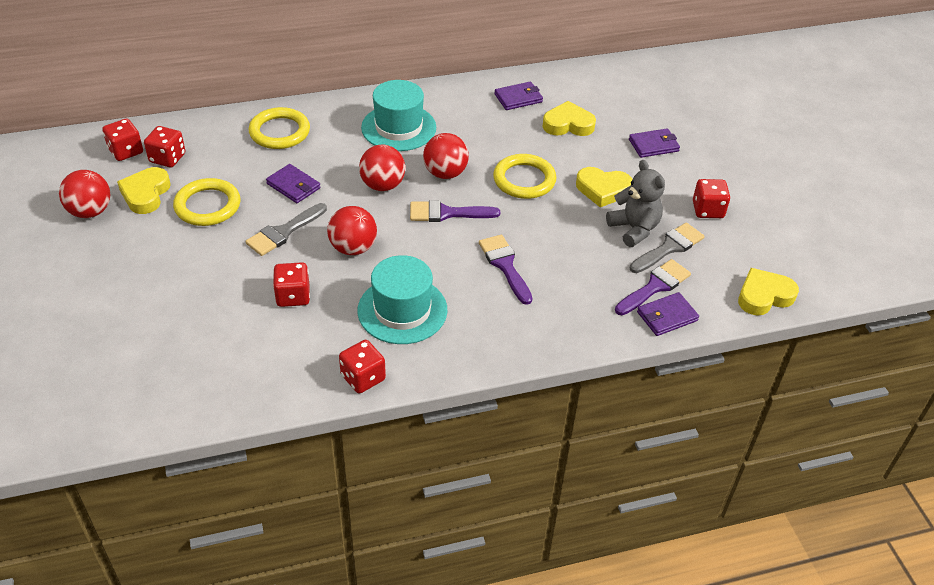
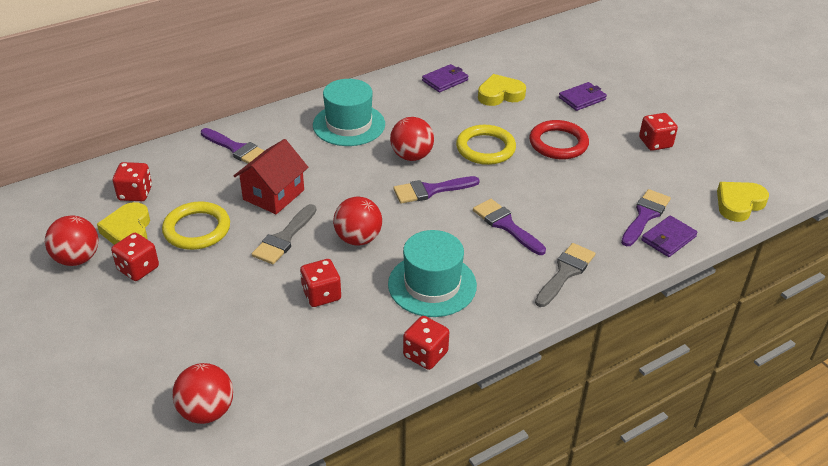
camera: 15 degrees left, 5 degrees down
red dice [102,119,143,161] -> red dice moved to [111,233,159,281]
yellow ring [249,107,310,149] -> purple brush [201,128,265,164]
purple wallet [266,164,321,203] -> red house [234,139,308,214]
red ball [359,144,405,191] -> red ball moved to [172,363,233,424]
yellow heart [576,167,632,207] -> red ring [529,120,589,159]
grey teddy bear [606,160,665,247] -> none
grey brush [630,223,705,273] -> grey brush moved to [535,243,595,307]

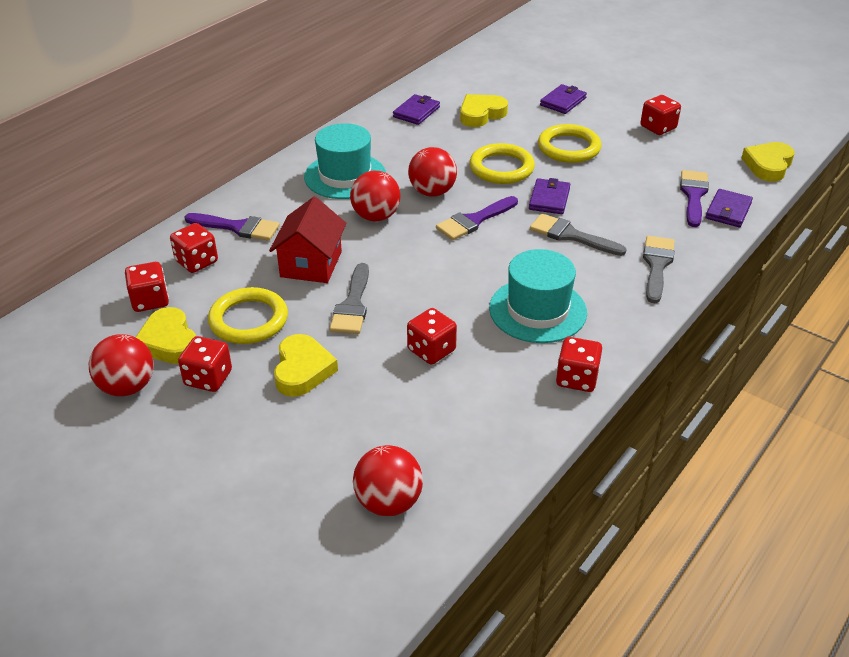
camera: 20 degrees left, 0 degrees up
red ball [333,197,382,246] -> red ball moved to [350,171,401,221]
purple brush [473,199,546,255] -> grey brush [530,214,627,256]
red ring [529,120,589,159] -> yellow ring [538,124,602,163]
none -> red dice [170,223,218,273]
none -> yellow heart [274,334,338,397]
none -> purple wallet [529,178,570,214]

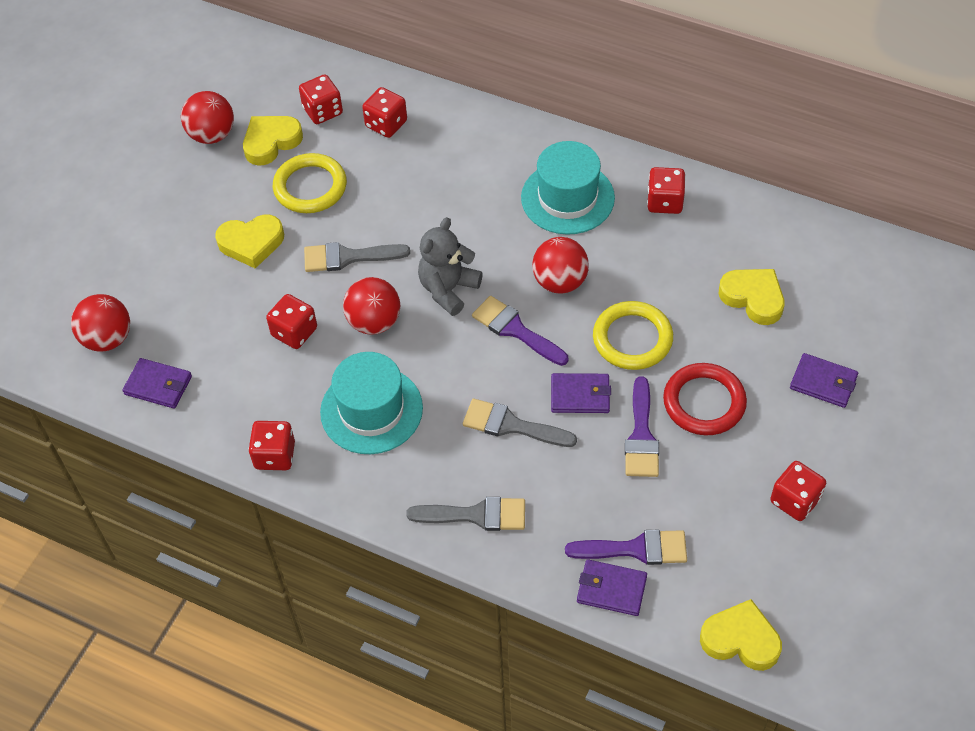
camera: 80 degrees right, 15 degrees up
red dice [178,336,232,392] -> red dice moved to [647,167,686,214]
purple brush [185,213,280,241] -> purple brush moved to [625,376,659,477]
red house [269,197,347,283] -> none
red ball [350,171,401,221] -> red ball moved to [343,277,400,335]
purple wallet [393,94,440,125] -> purple wallet moved to [122,358,192,409]
grey brush [530,214,627,256] -> grey brush turned 90 degrees counterclockwise [463,399,577,447]
yellow ring [538,124,602,163] -> red ring [663,363,747,435]
none -> grey teddy bear [418,217,483,316]

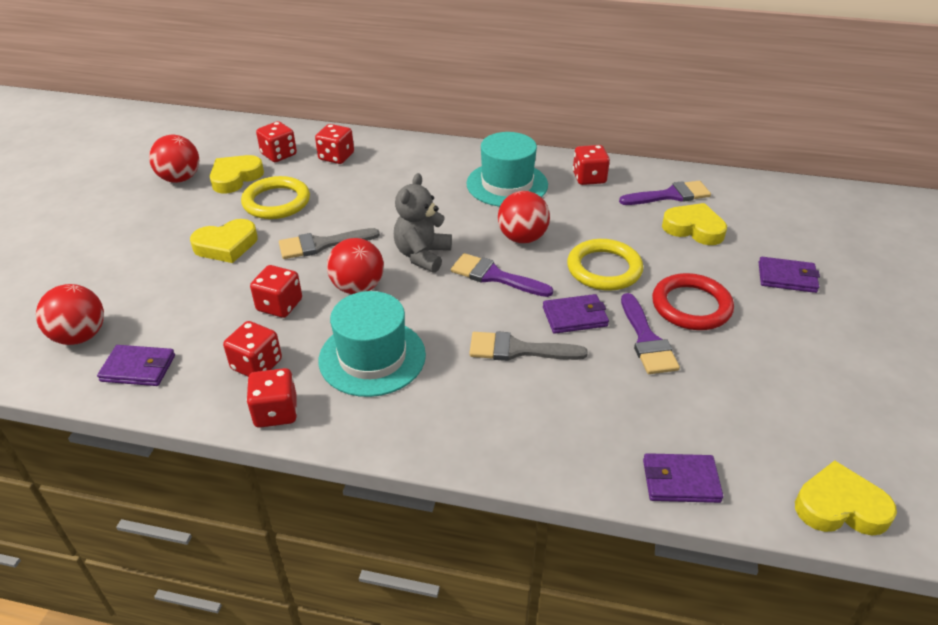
camera: 15 degrees left, 15 degrees down
grey brush [406,497,525,531] -> none
purple brush [565,530,687,565] -> purple brush moved to [619,181,711,205]
red dice [770,461,826,521] -> red dice moved to [223,321,282,377]

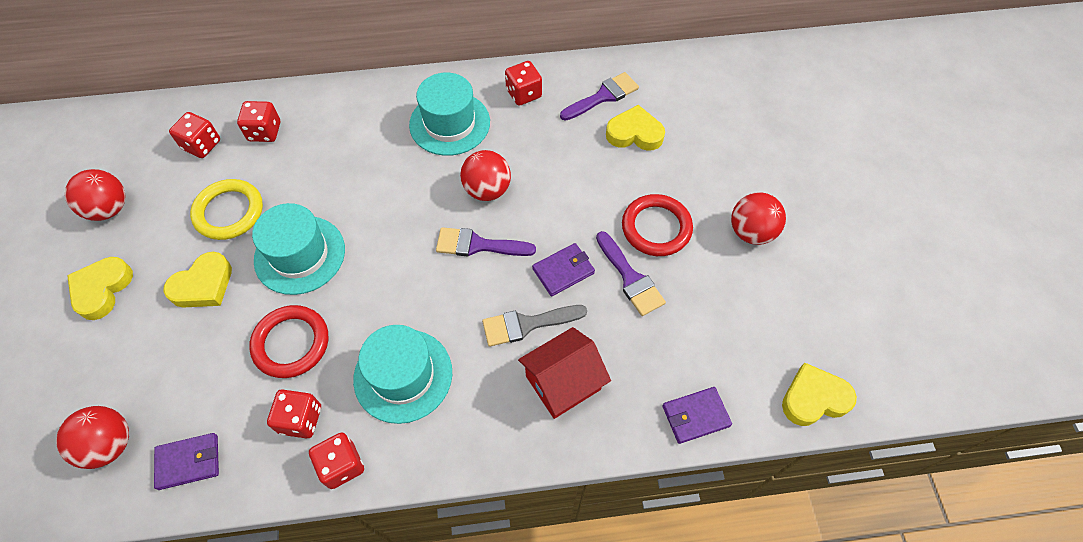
camera: 20 degrees left, 20 degrees up
yellow heart [210,155,264,194] -> yellow heart moved to [67,257,133,320]
red dice [250,265,302,318] -> red ring [249,305,328,378]
grey brush [279,228,380,259] -> turquoise hat [252,203,345,295]
red ball [327,238,384,294] -> red ball moved to [731,192,786,245]
grey teddy bear [394,173,452,273] -> none
yellow ring [567,239,643,291] -> none
purple wallet [759,257,820,293] -> none
none -> red house [518,327,611,419]

